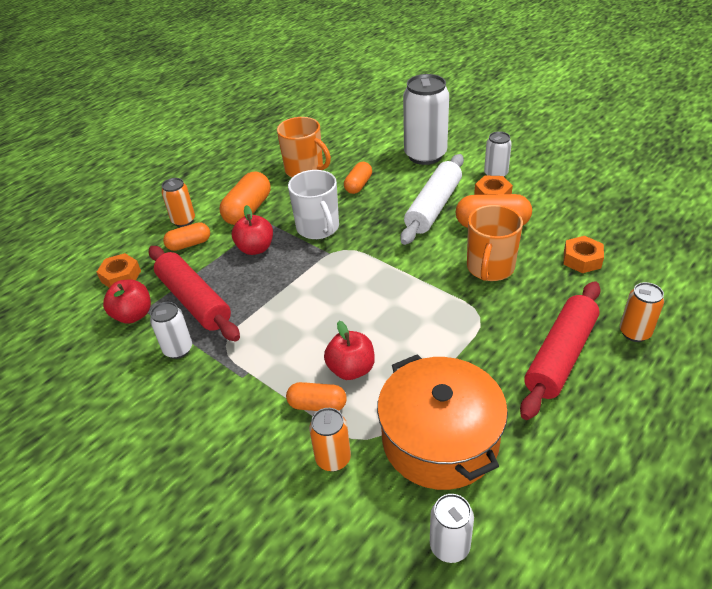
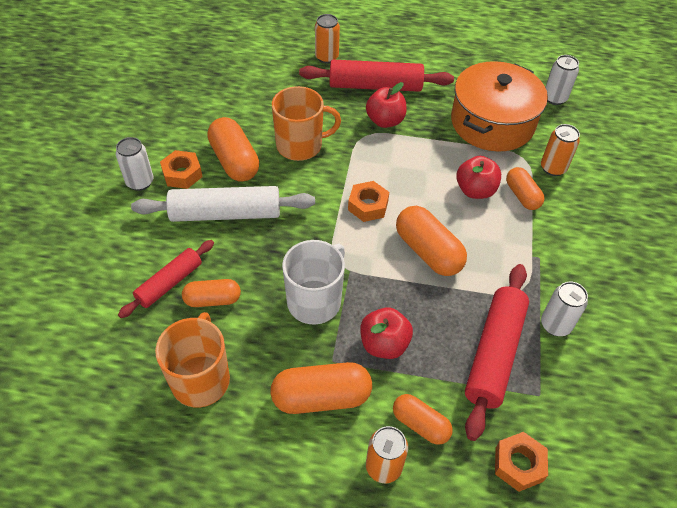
camera: 125 degrees left, 10 degrees up
red apple [103,280,151,324] -> red apple moved to [366,82,407,128]
white can [403,74,449,165] -> none
orange nut [563,236,604,273] -> orange nut moved to [348,181,389,222]
none -> red rolling pin [118,240,214,318]
none -> orange capsule [396,206,467,276]

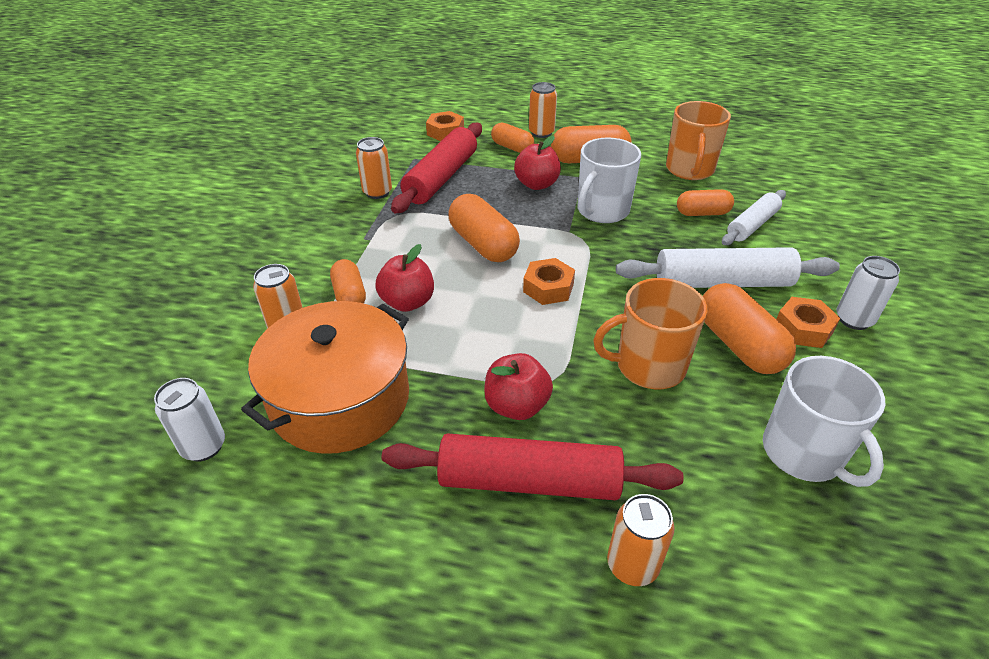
camera: 175 degrees left, 10 degrees down
red rolling pin [118,240,214,318] -> white rolling pin [722,190,786,245]
white can [541,282,588,336] -> orange can [356,137,392,199]
none -> white mug [763,356,885,487]

